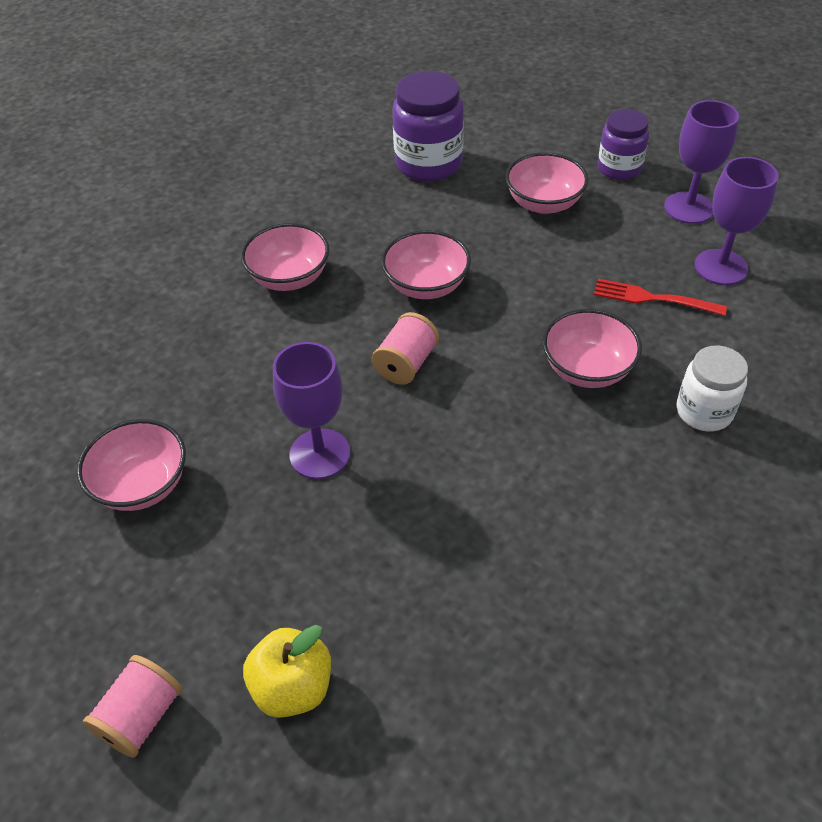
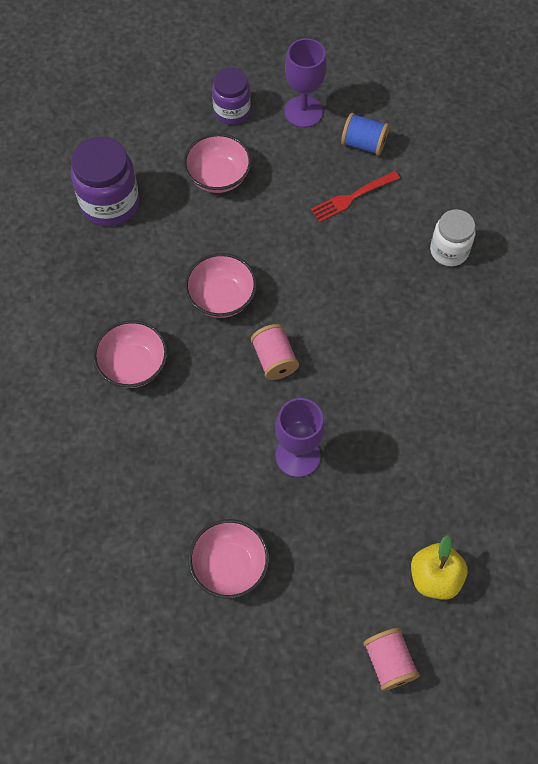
camera: 50 degrees left, 15 degrees up
pink bowl [543,309,642,388] -> none
purple goblet [695,157,778,285] -> blue spool [341,113,389,156]

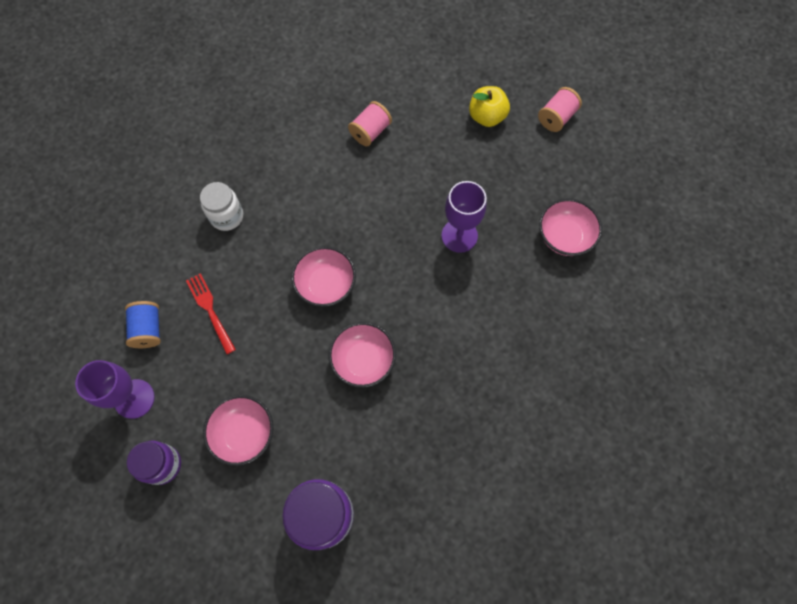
camera: 120 degrees left, 5 degrees up
pink bowl [93,320,168,388] -> pink bowl moved to [291,246,356,307]
pink spool [251,324,299,380] -> pink spool moved to [348,101,392,146]
red fork [311,171,400,222] -> red fork turned 150 degrees counterclockwise [186,273,236,354]

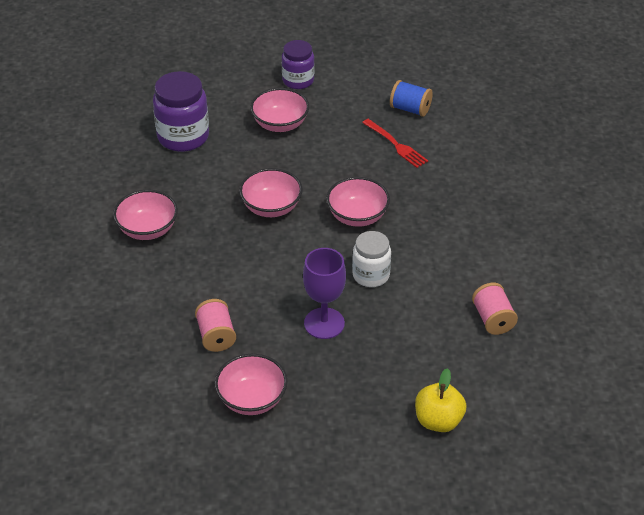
camera: 125 degrees right, 25 degrees down
purple goblet [75,360,155,419] -> none
red fork [186,273,236,354] -> red fork turned 45 degrees clockwise [362,119,428,168]
white jar [200,182,243,231] -> white jar moved to [352,231,391,287]
pink spool [538,87,582,132] -> pink spool moved to [195,299,236,352]
none -> pink bowl [113,190,178,240]

